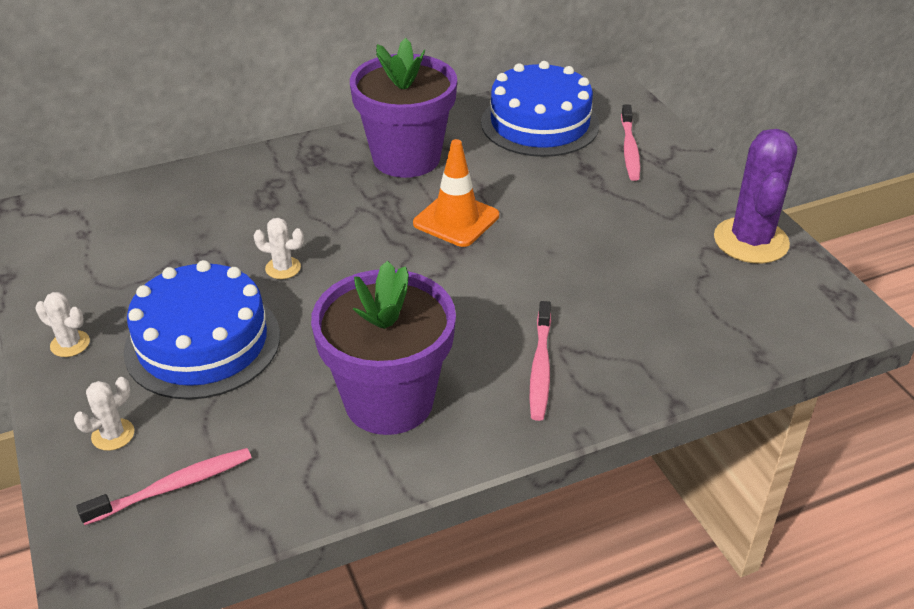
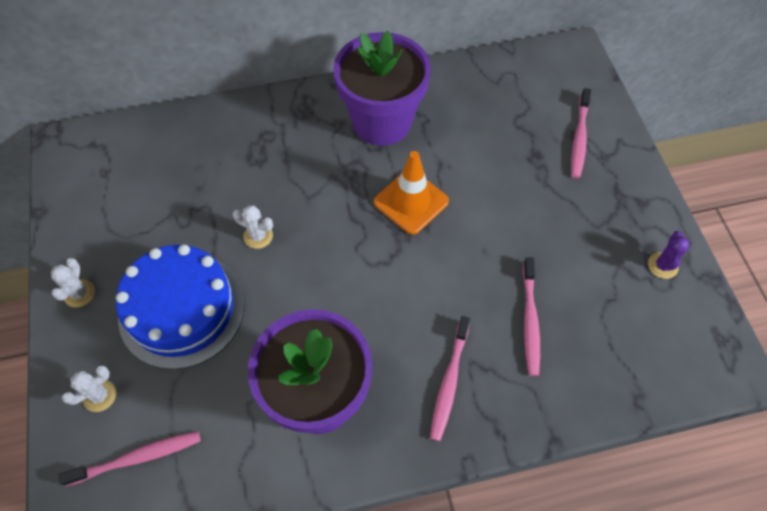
camera: 10 degrees right, 20 degrees up
white cactus [35,292,90,357] -> white cactus turned 60 degrees clockwise [51,258,95,307]
blue cake [481,61,599,157] -> none
purple cactus [714,129,797,264] -> purple cactus [648,231,690,279], size x0.46
none -> pink toothbrush [523,257,540,376]

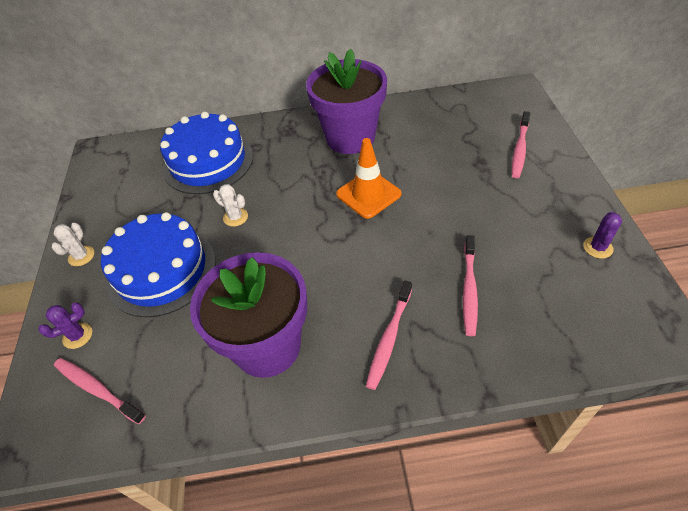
camera: 10 degrees right, 10 degrees down
pink toothbrush [59,431,201,486] -> pink toothbrush turned 135 degrees counterclockwise [54,358,146,424]
white cactus [62,365,116,412] -> purple cactus [39,303,92,349]
none -> blue cake [160,112,253,194]

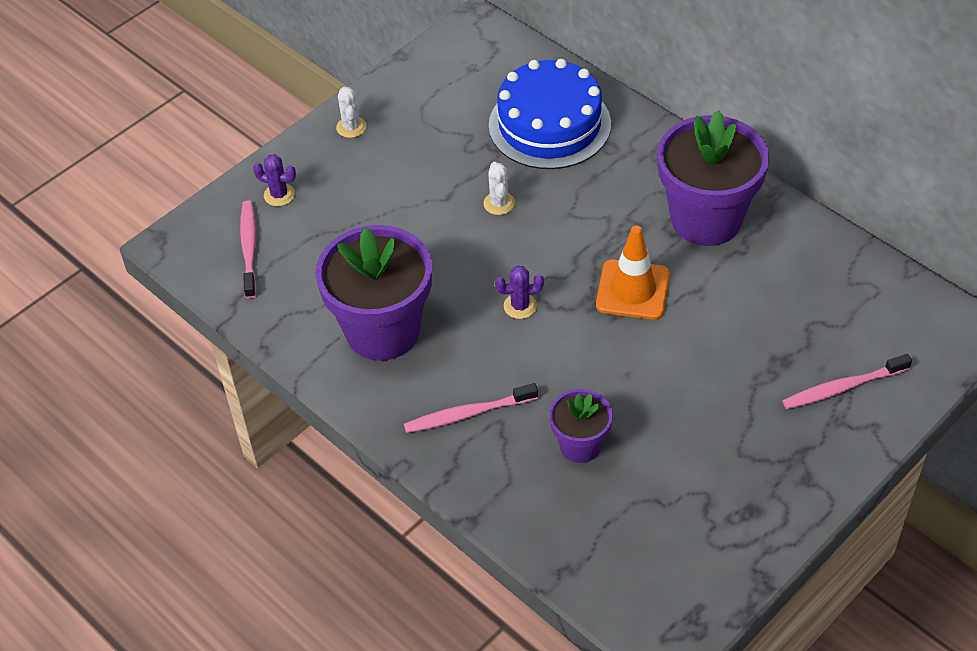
camera: 50 degrees right, 0 degrees up
white cactus [52,223,94,266] -> white cactus turned 75 degrees counterclockwise [336,87,367,138]
blue cake [101,212,216,317] -> none
pink toothbrush [463,235,478,336] -> purple flower pot [549,389,613,463]
purple cactus [583,212,622,259] -> purple cactus moved to [495,266,544,319]

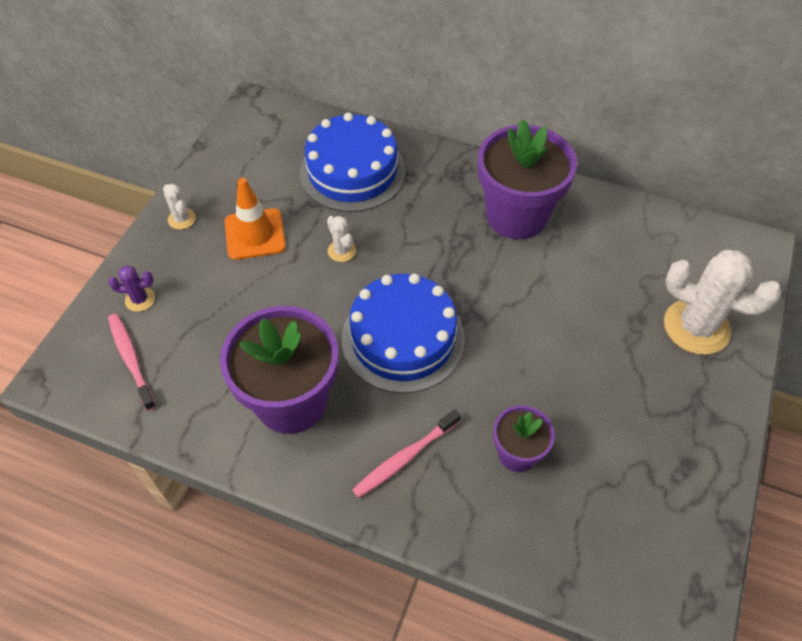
camera: 25 degrees left, 5 degrees up
purple cactus [495,266,544,319] -> blue cake [341,274,465,393]
orange traffic cone [596,226,670,320] -> orange traffic cone moved to [225,178,286,260]
pink toothbrush [782,354,912,409] -> white cactus [664,250,782,355]

